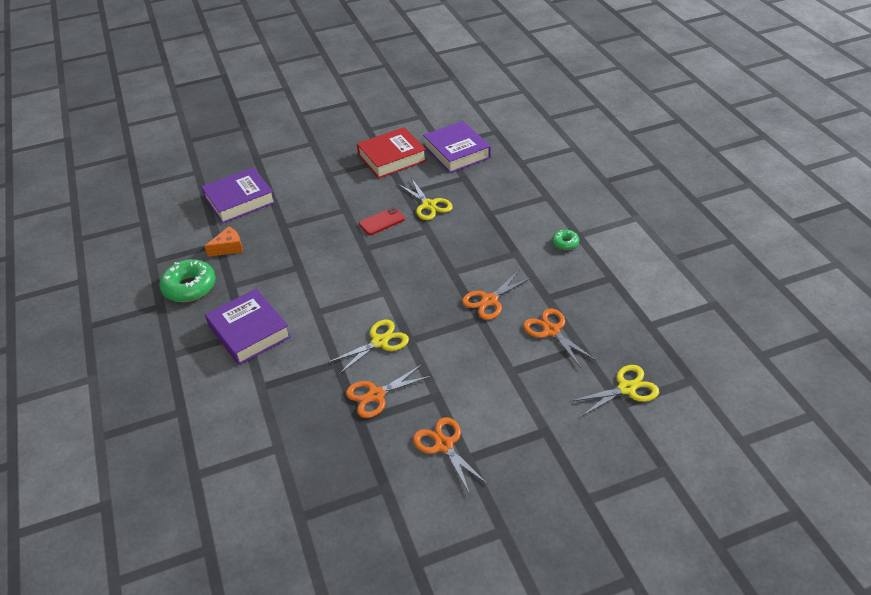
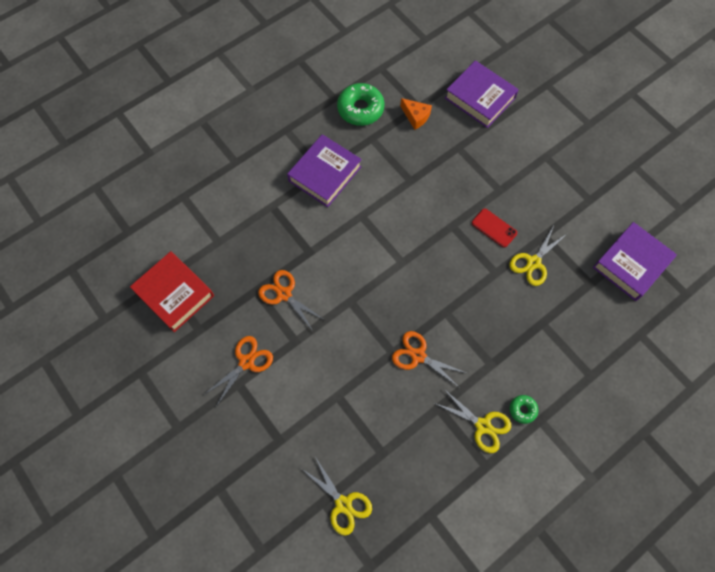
camera: 70 degrees right, 25 degrees up
yellow scissors [328,320,409,374] -> yellow scissors moved to [434,388,511,453]
red book [357,127,427,179] -> red book moved to [130,251,214,332]
orange scissors [523,308,596,368] -> none

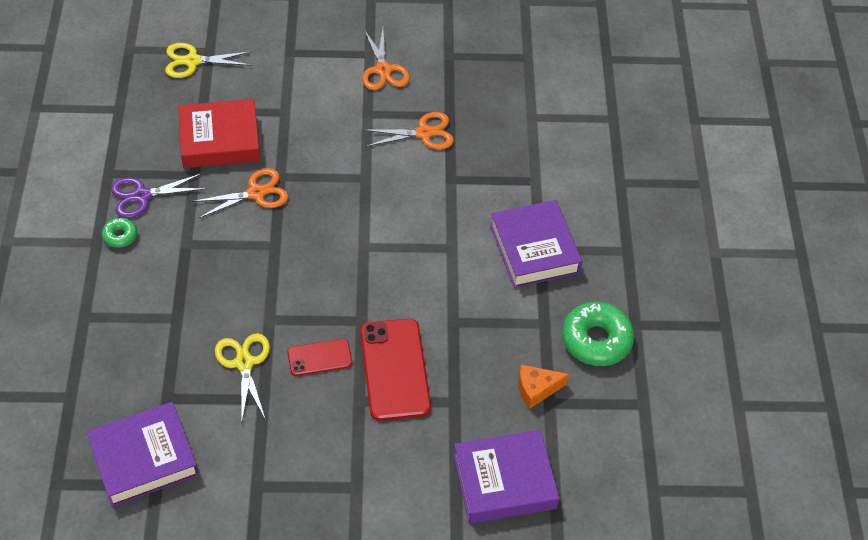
camera: 125 degrees right, 15 degrees down
red book [130,251,214,332] -> red book moved to [178,99,260,168]
yellow scissors [434,388,511,453] -> purple scissors [111,173,207,218]
purple book [593,222,677,301] -> purple book turned 75 degrees clockwise [87,402,199,507]
none -> red phone [360,318,431,421]

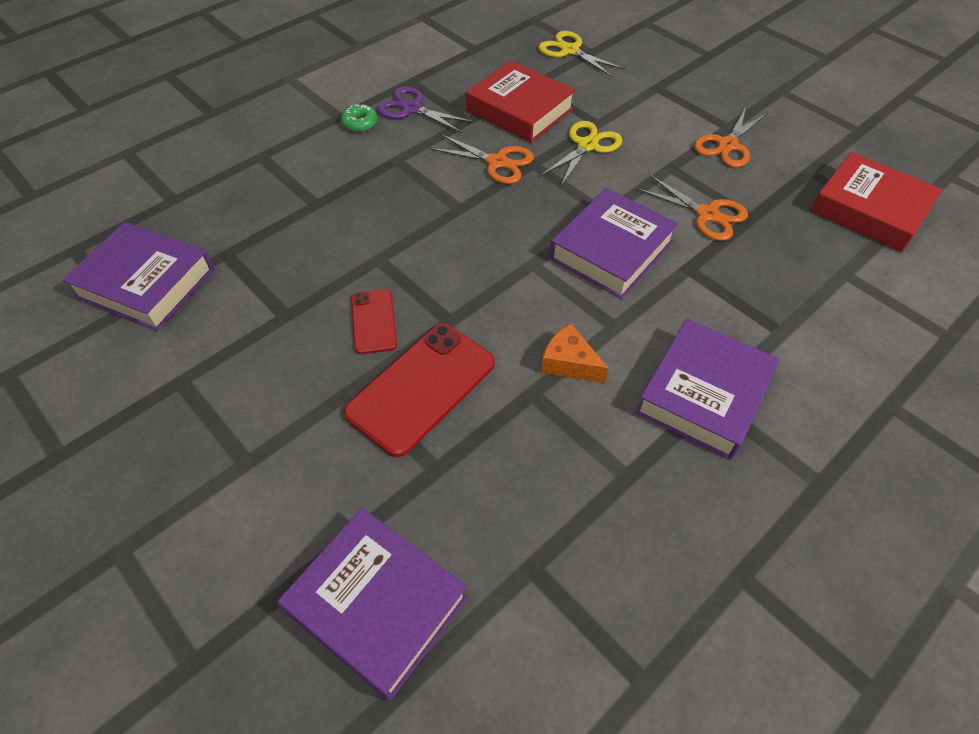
camera: 50 degrees right, 0 degrees up
yellow scissors [215,333,270,420] -> yellow scissors moved to [540,121,623,186]
red phone [287,339,352,376] -> red phone turned 45 degrees clockwise [351,289,397,354]
orange cheese [518,365,569,409] -> orange cheese moved to [541,324,609,383]
green donut [562,302,634,366] -> none
none -> purple book [550,188,678,299]
none -> red book [810,152,943,252]

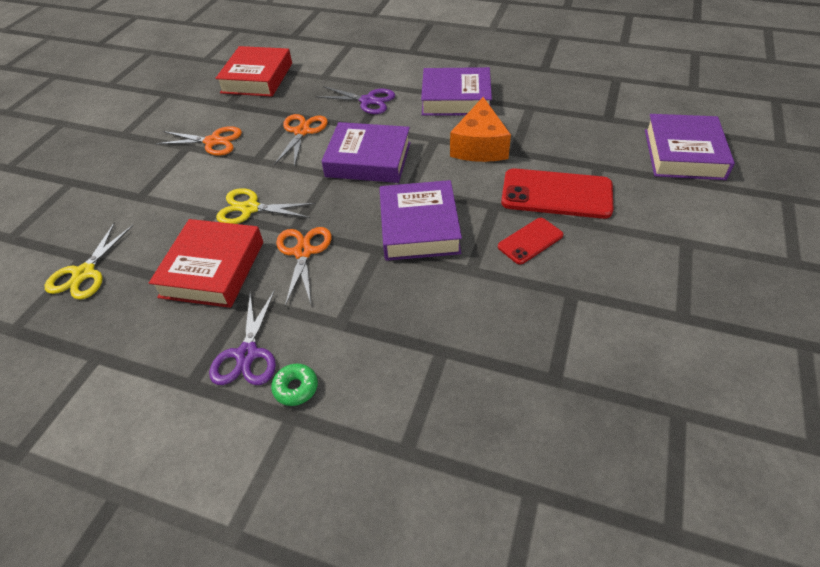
camera: 115 degrees left, 5 degrees down
purple book [62,222,214,331] -> purple book moved to [379,180,462,261]
orange cheese [541,324,609,383] -> orange cheese [450,97,511,162], size x1.64
none -> purple scissors [316,86,395,114]

